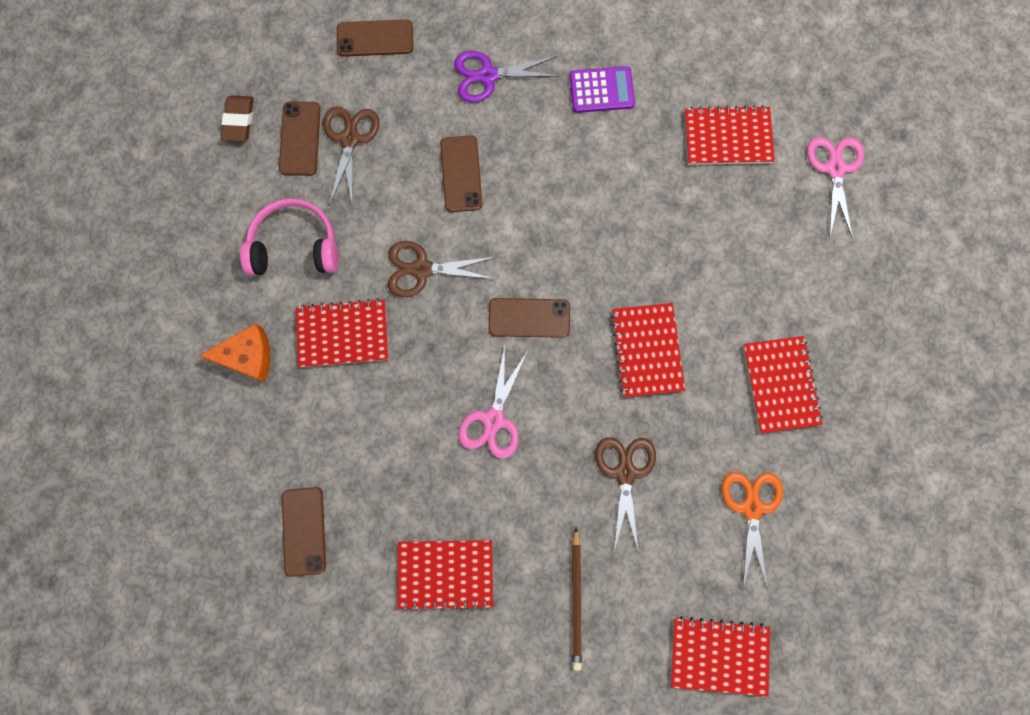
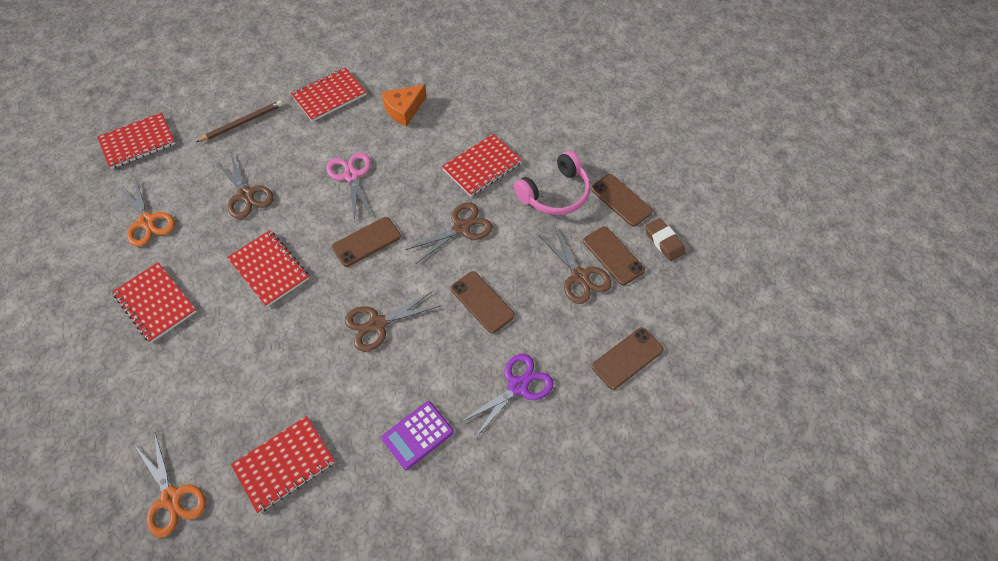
camera: 145 degrees right, 20 degrees down
orange cheese [199,323,271,382] -> orange cheese moved to [381,84,427,127]
brown phone [282,487,326,577] -> brown phone moved to [591,174,653,227]
brown pencil [572,527,582,671] -> brown pencil turned 90 degrees clockwise [196,100,283,142]
pink scissors [807,137,864,238] -> orange scissors [135,433,206,538]
none -> brown scissors [345,290,440,352]

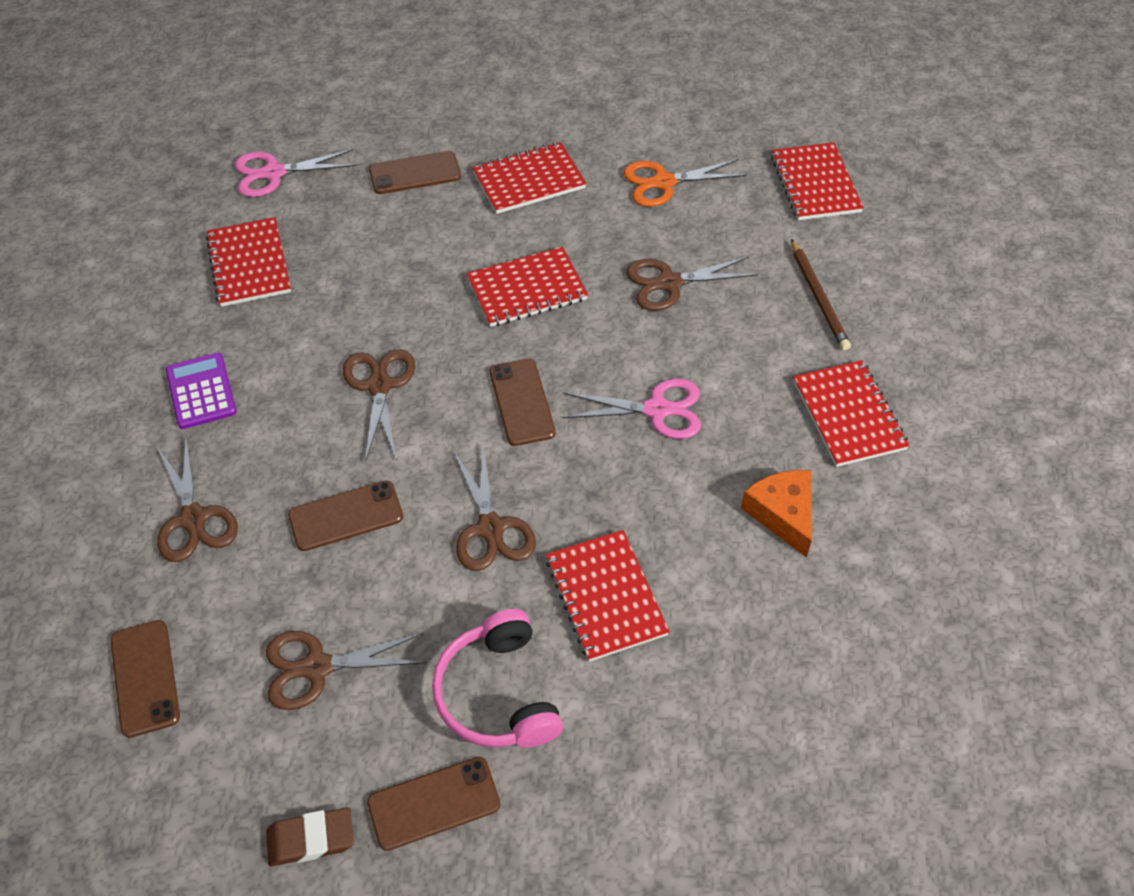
camera: 110 degrees right, 5 degrees down
orange scissors [135,433,206,538] -> pink scissors [235,149,357,197]
purple scissors [461,354,554,439] -> brown scissors [157,436,238,562]
brown phone [583,226,645,285] -> brown phone moved to [369,151,461,194]

